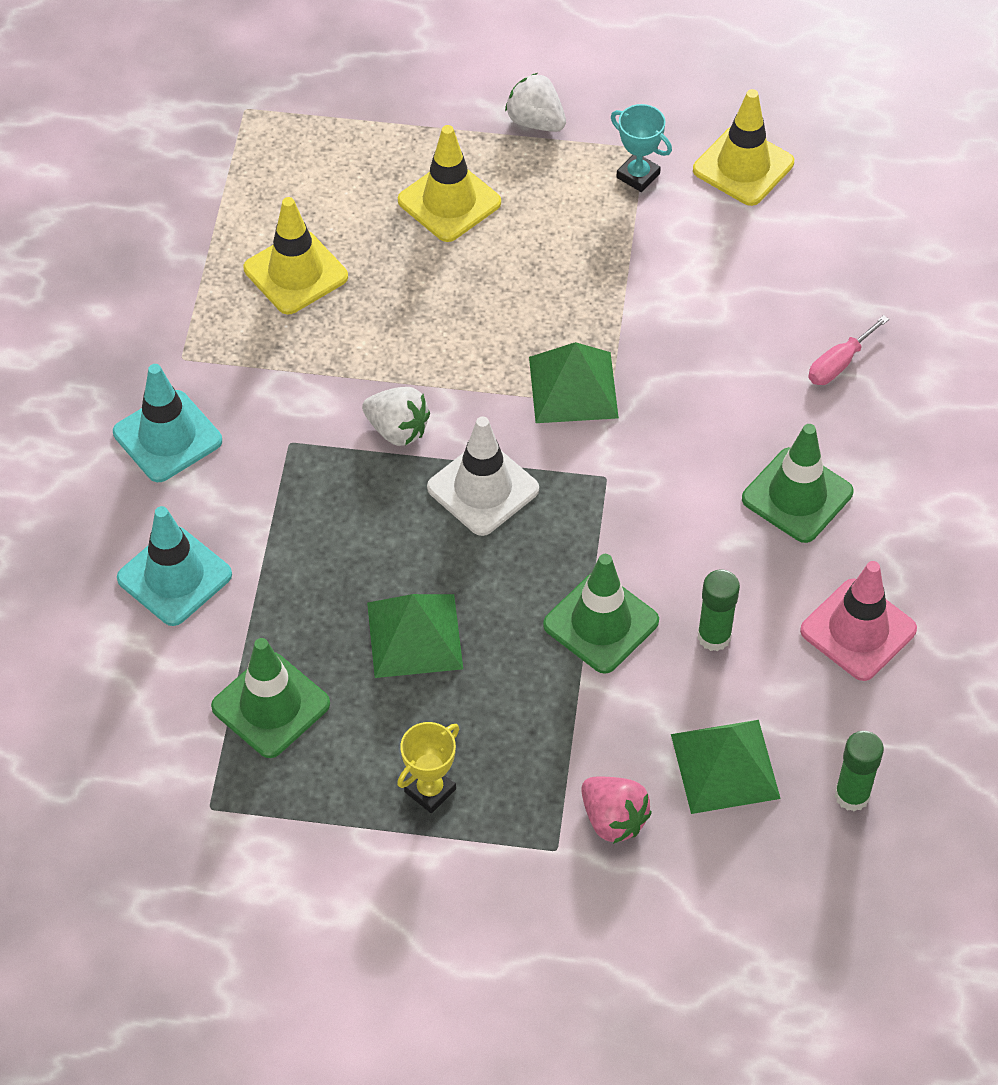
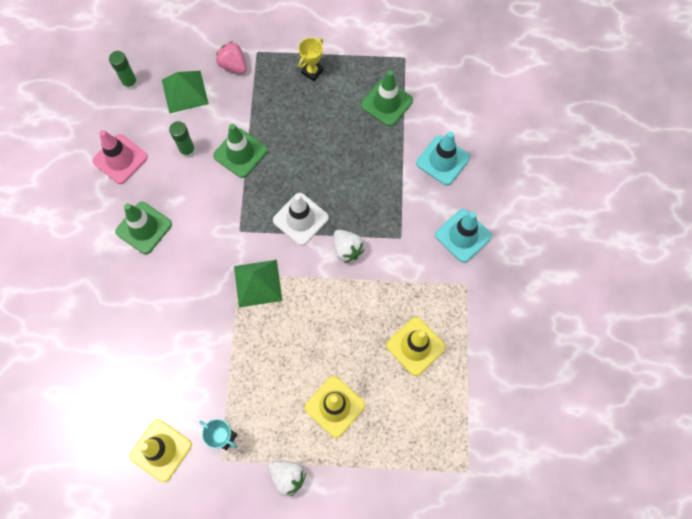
camera: 175 degrees right, 15 degrees up
white strawberry [362,387,430,446] -> white strawberry turned 150 degrees counterclockwise [333,230,365,263]
green pyramid [367,594,463,678] -> none
pink screwdriver [808,315,889,385] -> none

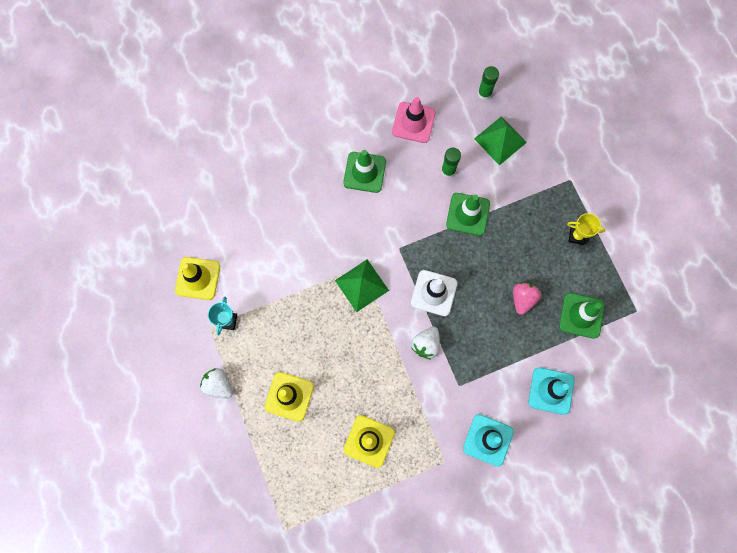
camera: 65 degrees right, 5 degrees up
pink strawberry [216,41,246,74] -> pink strawberry moved to [513,282,541,315]
white strawberry [268,461,306,497] -> white strawberry turned 120 degrees clockwise [200,368,233,399]

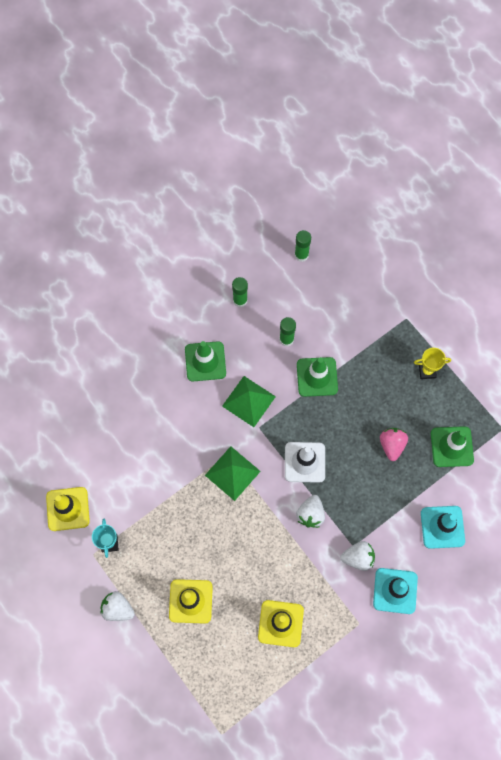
camera: 15 degrees left, 5 degrees down
pink traffic cone [392,97,436,143] -> green glue stick [232,277,248,307]
green pyramid [474,116,527,165] -> green pyramid moved to [222,376,276,427]
none -> white strawberry [341,541,375,571]

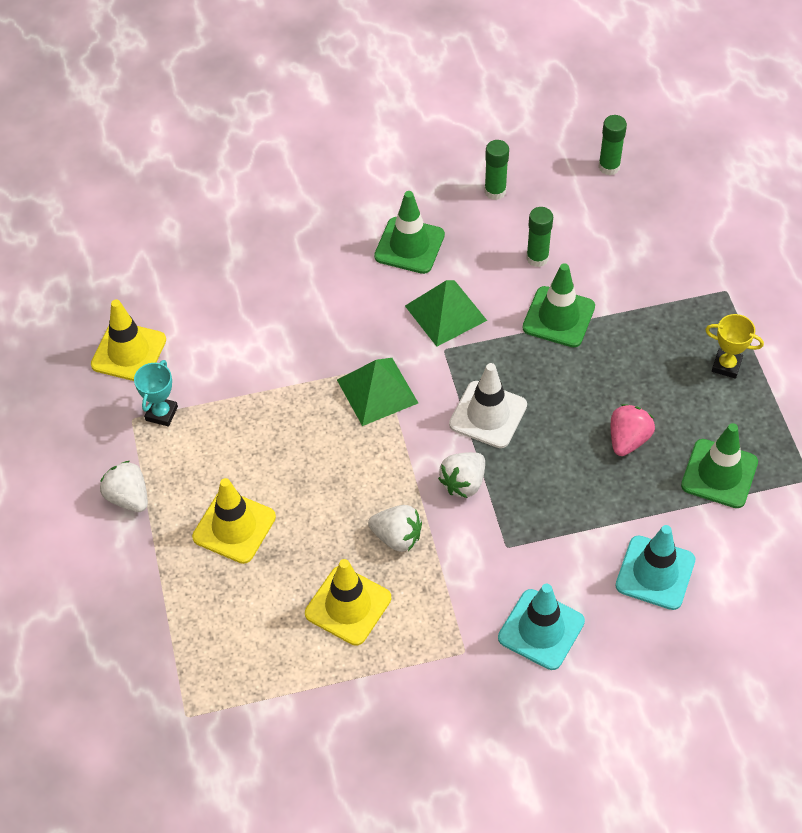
camera: 25 degrees right, 15 degrees down
white strawberry [341,541,375,571] -> white strawberry moved to [368,505,422,552]

